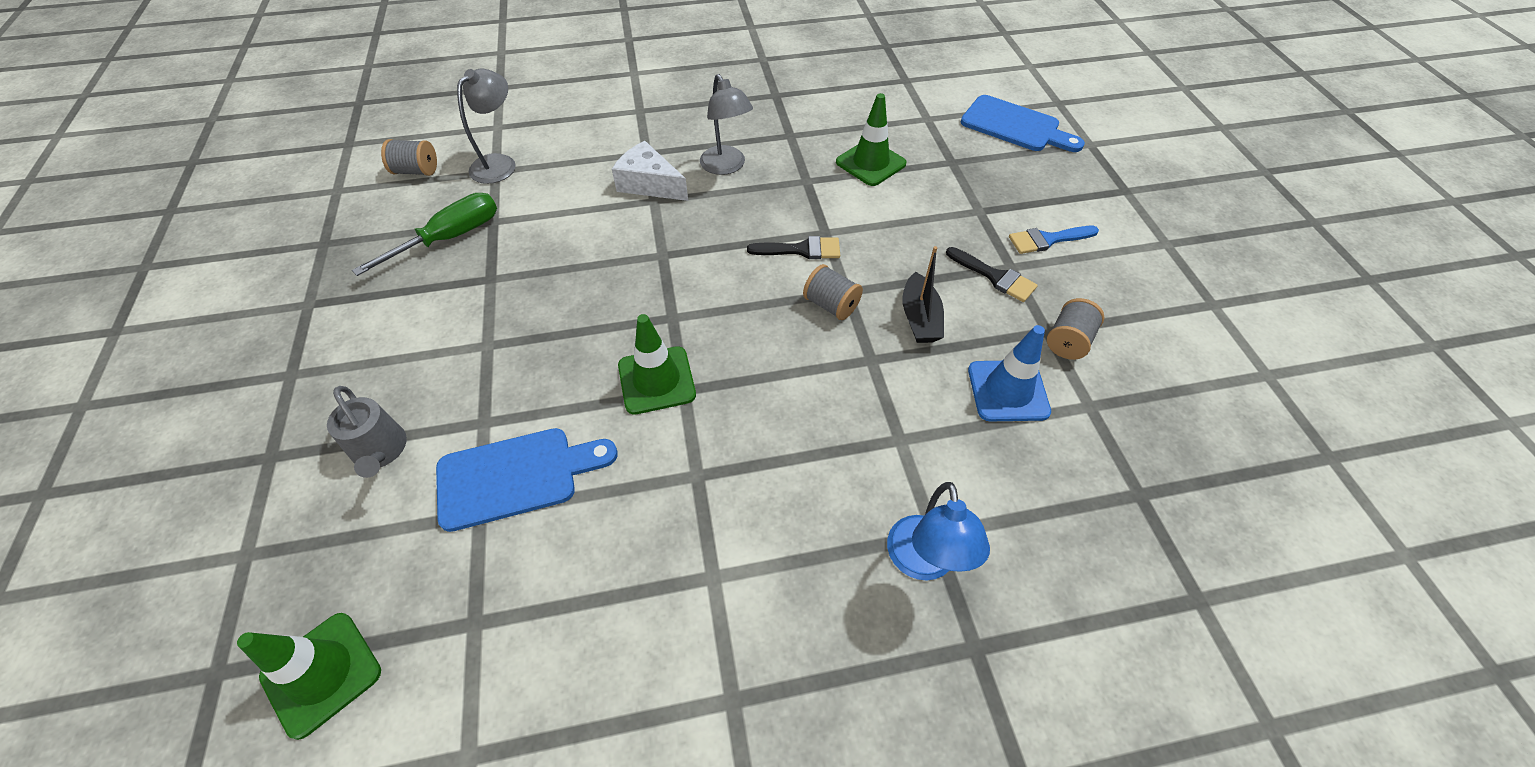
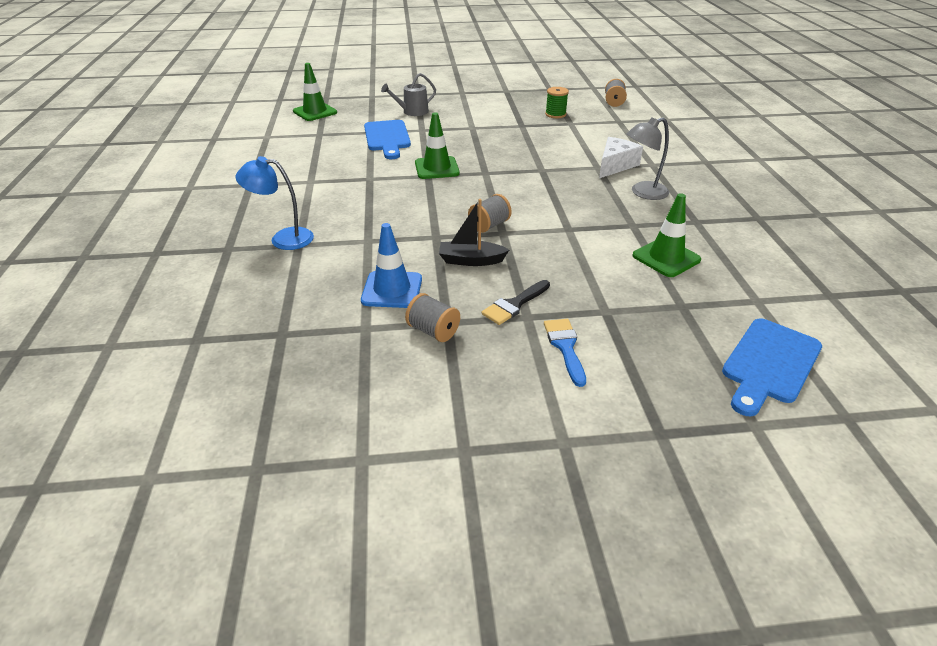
camera: 95 degrees right, 15 degrees down
green screwdriver [352,193,497,276] -> green spool [545,87,569,118]
grey lamp [457,69,516,184] -> none
black brush [747,236,840,259] -> none

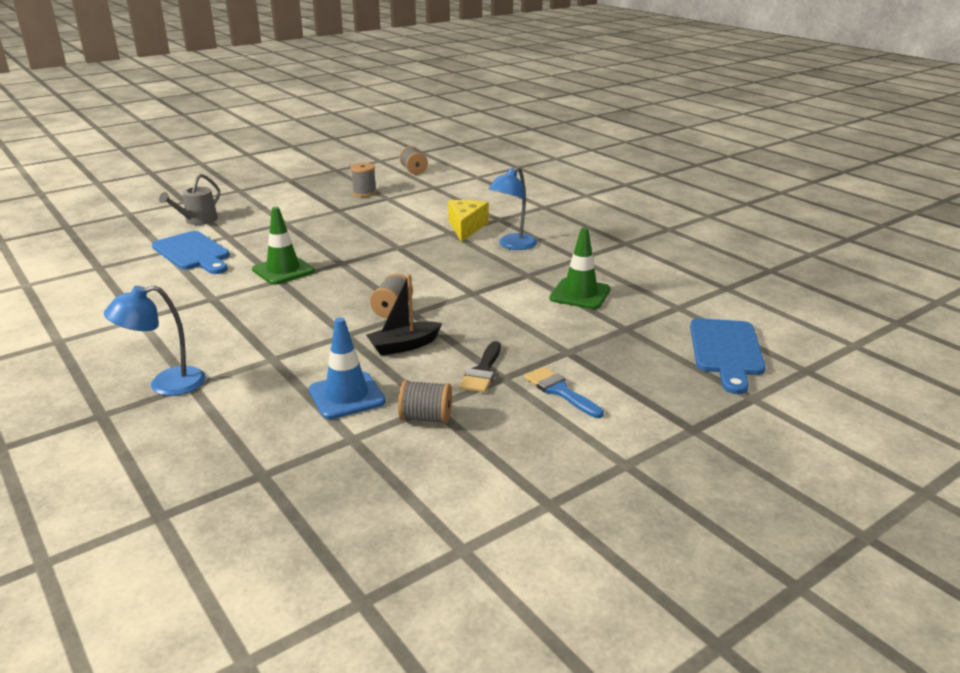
camera: 30 degrees left, 10 degrees down
green traffic cone [293,63,337,121] -> none
green spool [545,87,569,118] -> grey spool [351,163,377,197]
white cheese [599,137,643,178] -> yellow cheese [448,200,489,242]
grey lamp [627,117,669,200] -> blue lamp [488,167,537,250]

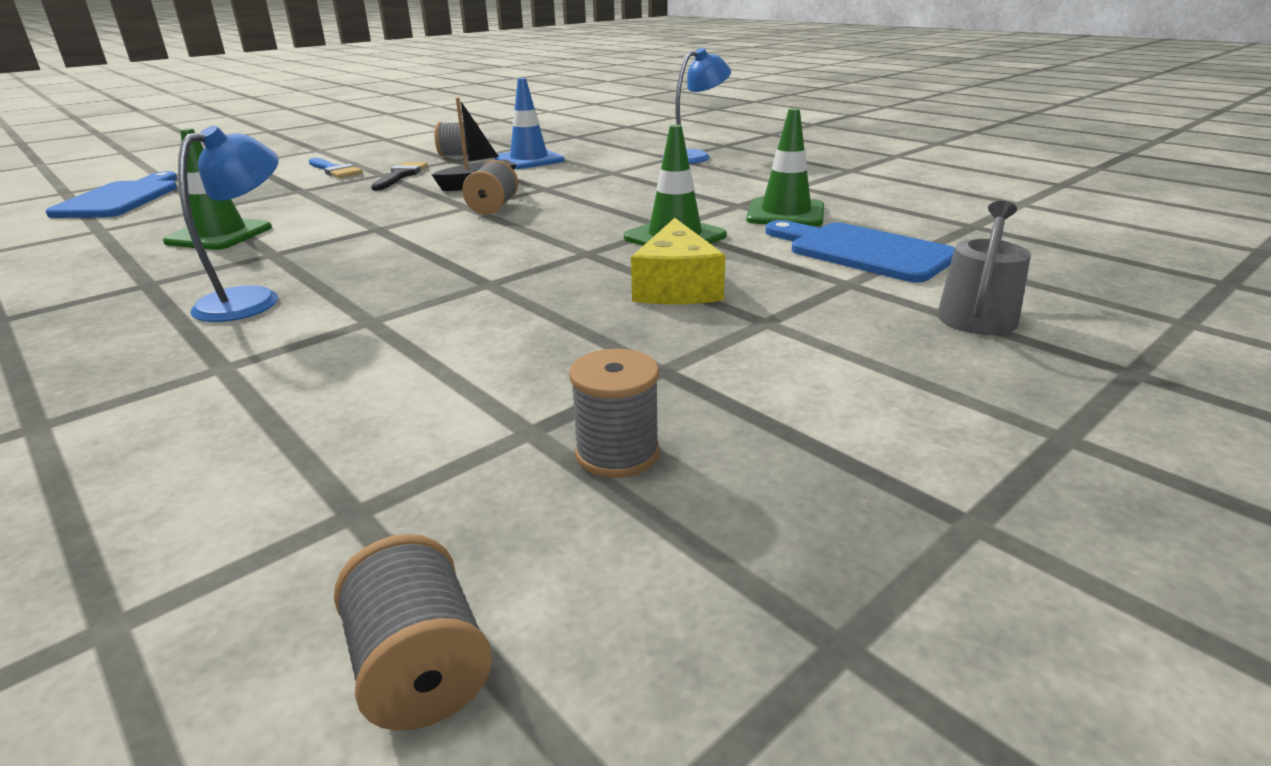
camera: 175 degrees right, 0 degrees up
yellow cheese [448,200,489,242] -> yellow cheese moved to [631,218,726,304]
none -> green traffic cone [746,108,824,227]

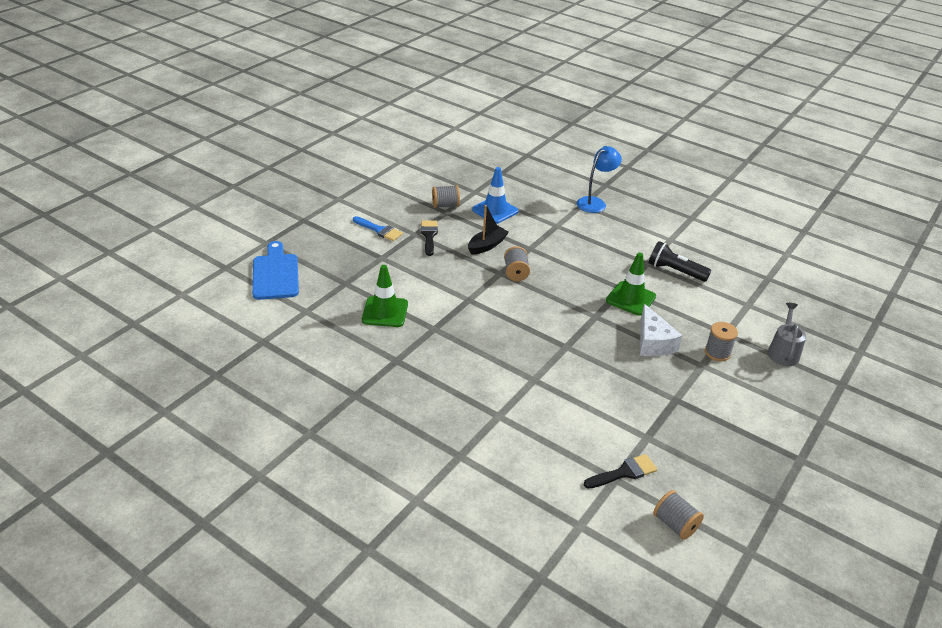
camera: 15 degrees left, 10 degrees up
blue lamp [178,125,279,322] -> none
grey spool [569,348,660,478] -> grey spool moved to [705,322,738,361]
yellow cheese [631,218,726,304] -> white cheese [640,304,683,356]
green traffic cone [746,108,824,227] -> black flashlight [649,241,711,282]
blue cutting board [766,220,955,283] -> none
none -> black brush [584,454,657,489]

